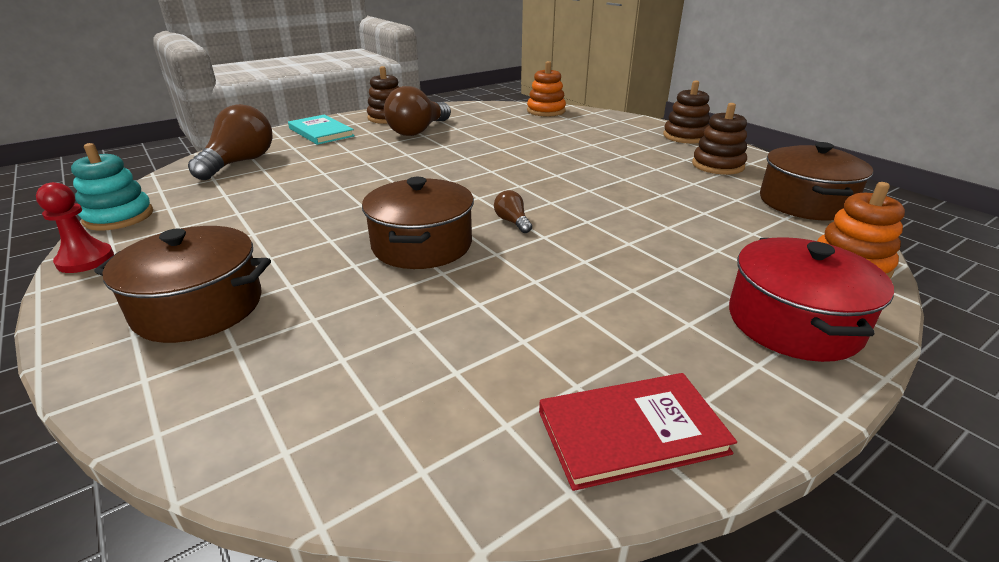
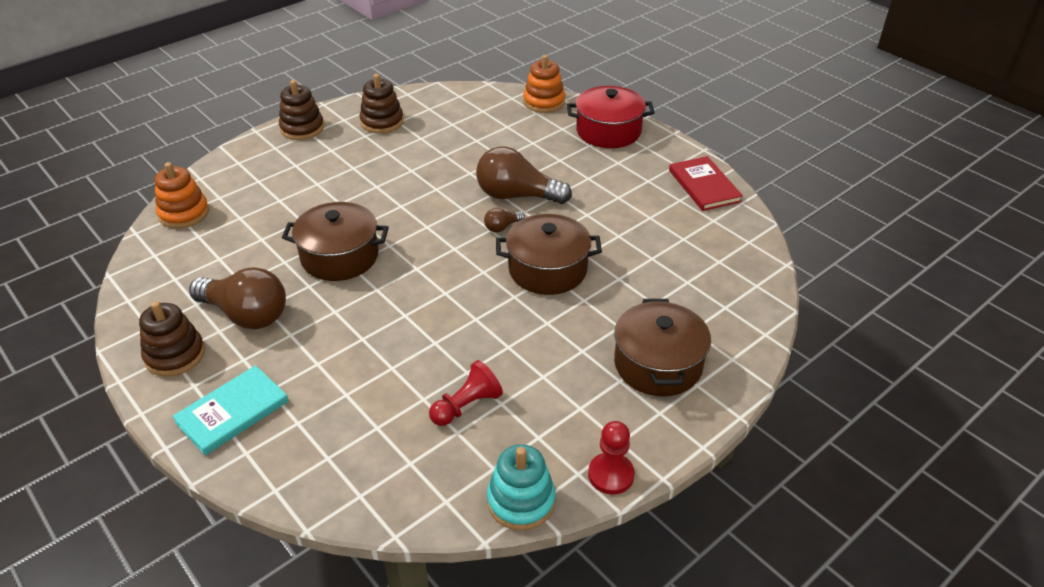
camera: 95 degrees left, 10 degrees up
brown light bulb [188,104,273,180] -> brown light bulb moved to [476,147,572,204]
brown pot [760,142,873,221] -> brown pot moved to [282,202,389,281]
none -> red pawn [429,360,503,426]

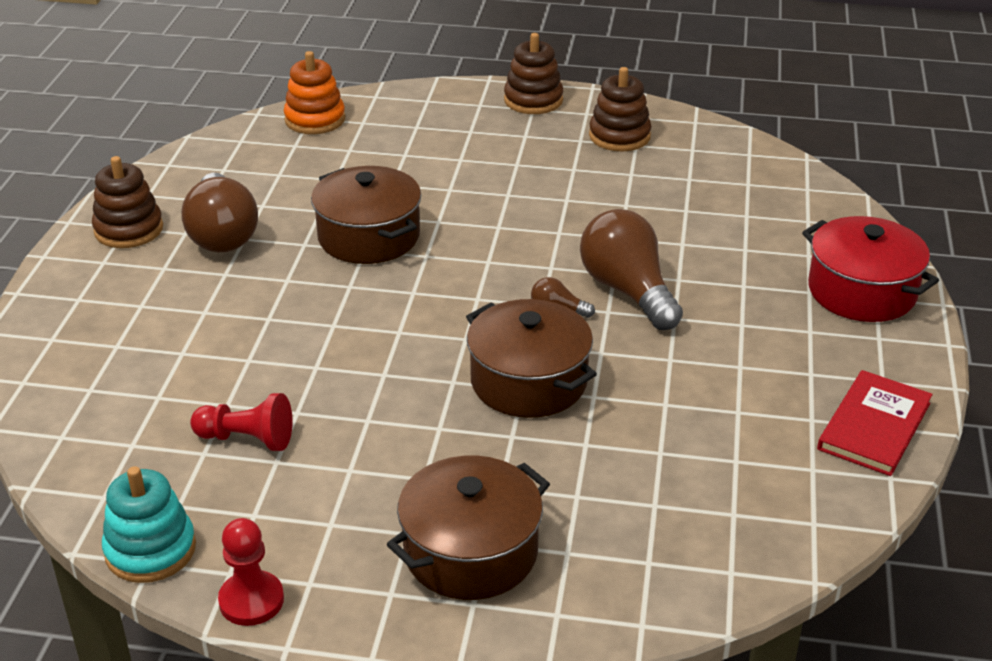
camera: 50 degrees right, 5 degrees down
turquoise book [172,365,289,455] -> none
orange stacking toy [523,55,565,113] -> none

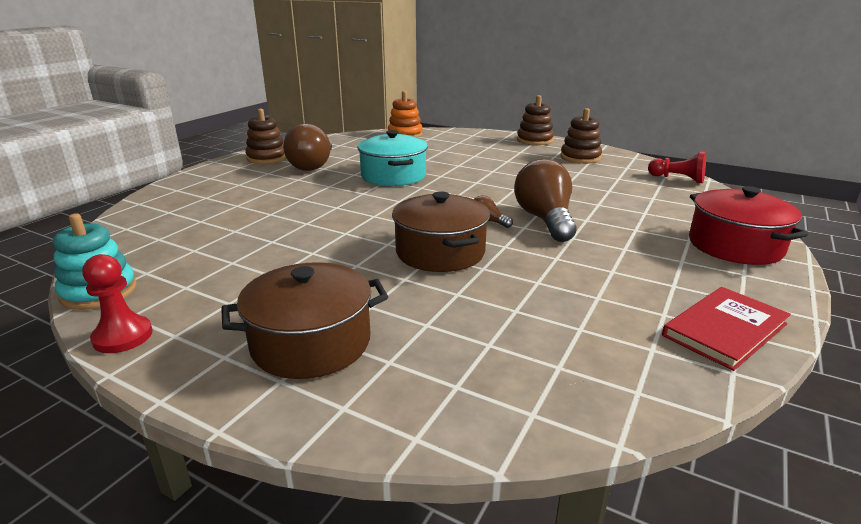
camera: 20 degrees right, 10 degrees down
red pawn [190,393,292,451] -> red pawn moved to [648,152,706,183]
brown pot [311,166,421,264] -> turquoise pot [357,130,428,186]

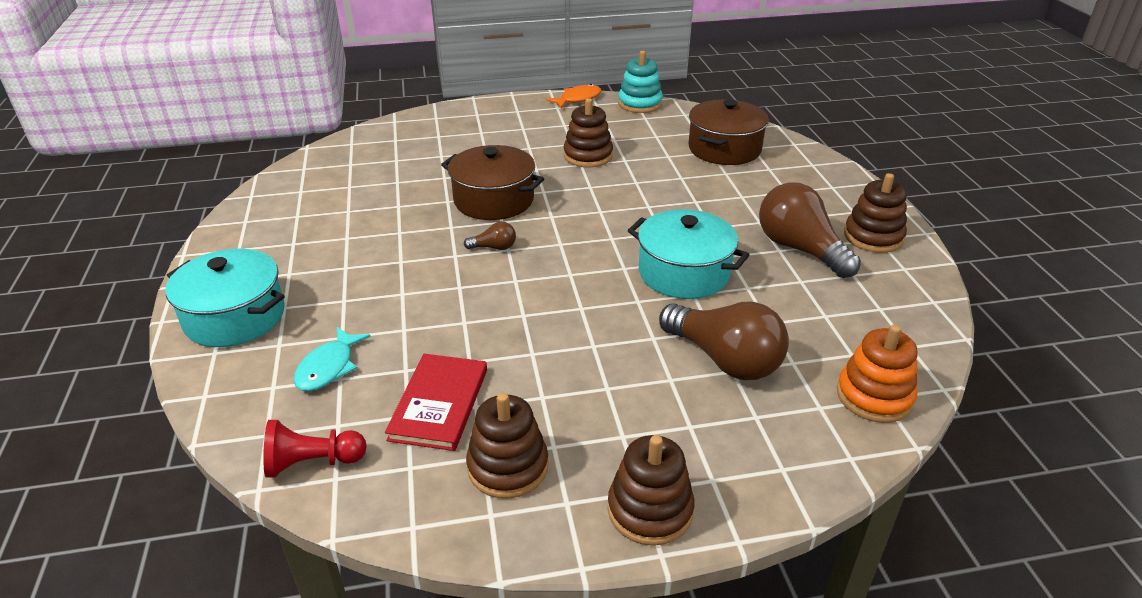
camera: 140 degrees right, 10 degrees up
red pawn [82,254,153,353] -> orange fish [546,84,601,108]
brown pot [221,262,388,379] -> brown pot moved to [688,99,769,165]
brown light bulb [514,159,576,242] -> brown light bulb moved to [659,302,789,380]
red book [662,287,791,371] -> red book moved to [385,354,487,451]
red pot [689,186,809,265] -> turquoise pot [165,249,285,347]
none -> turquoise fish [294,327,371,391]
none -> brown stacking toy [564,98,613,168]

